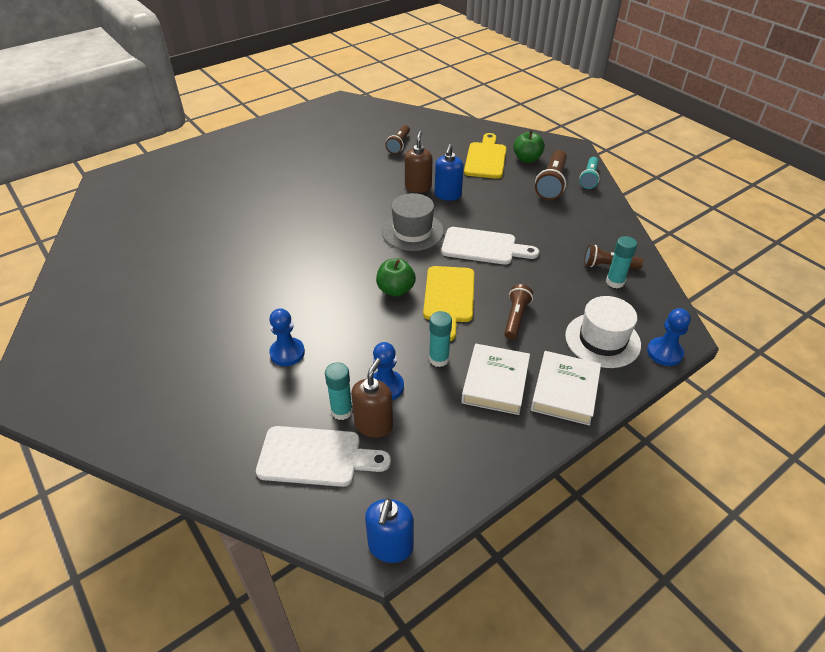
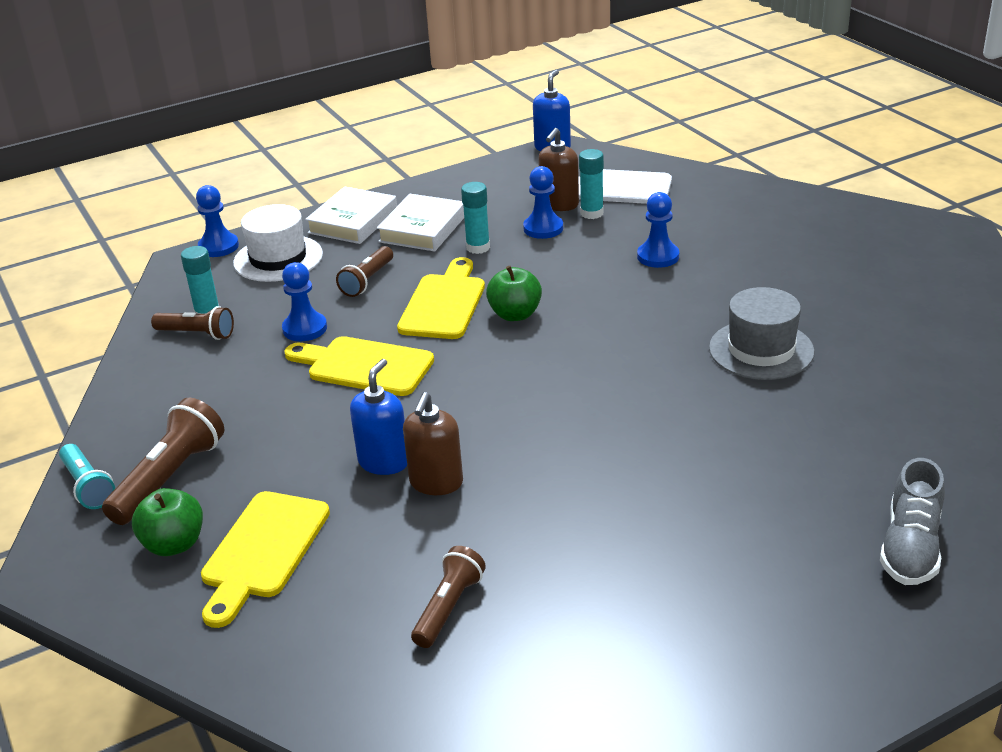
camera: 170 degrees left, 10 degrees down
grey hat [382,193,444,251] -> grey hat moved to [709,287,815,380]
white cutting board [441,227,539,265] -> yellow cutting board [284,336,434,396]
turquoise flashlight [579,157,600,189] -> turquoise flashlight turned 120 degrees clockwise [59,444,115,509]
none -> blue pawn [282,262,327,341]
none -> grey shoe [880,458,945,585]

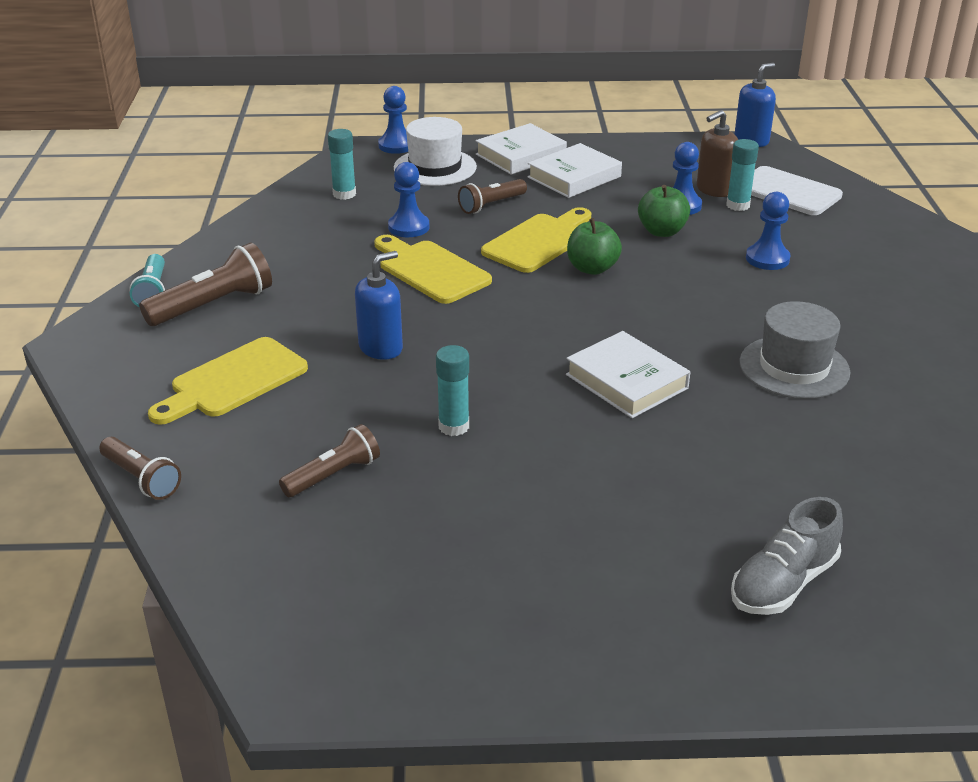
camera: 25 degrees right, 0 degrees up
green apple [132,488,203,556] -> green apple moved to [638,185,690,237]
brown flashlight [151,306,234,340] -> brown flashlight moved to [99,437,181,500]
brown soap dispenser [403,392,463,495] -> none
turquoise glue stick [461,182,490,254] -> turquoise glue stick moved to [436,345,469,436]
none -> white book [566,331,690,418]

